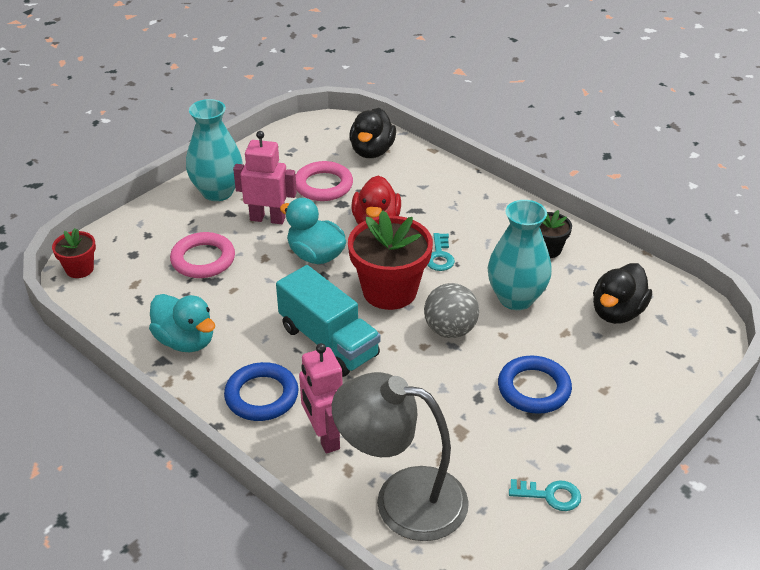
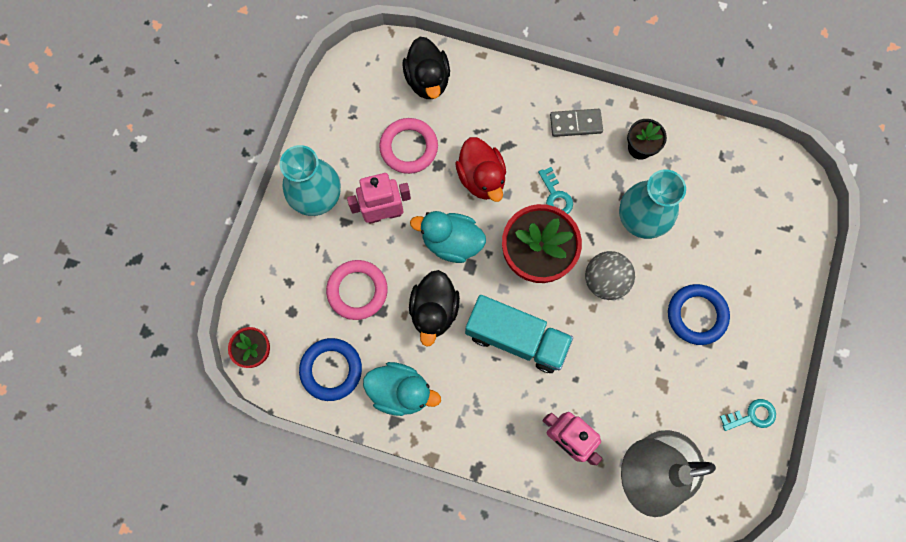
camera: 25 degrees left, 35 degrees up
blue ring [224,362,299,421] -> blue ring moved to [299,338,362,401]
black duck [593,263,652,324] -> black duck moved to [409,270,460,347]
none -> grey domino [550,109,603,137]

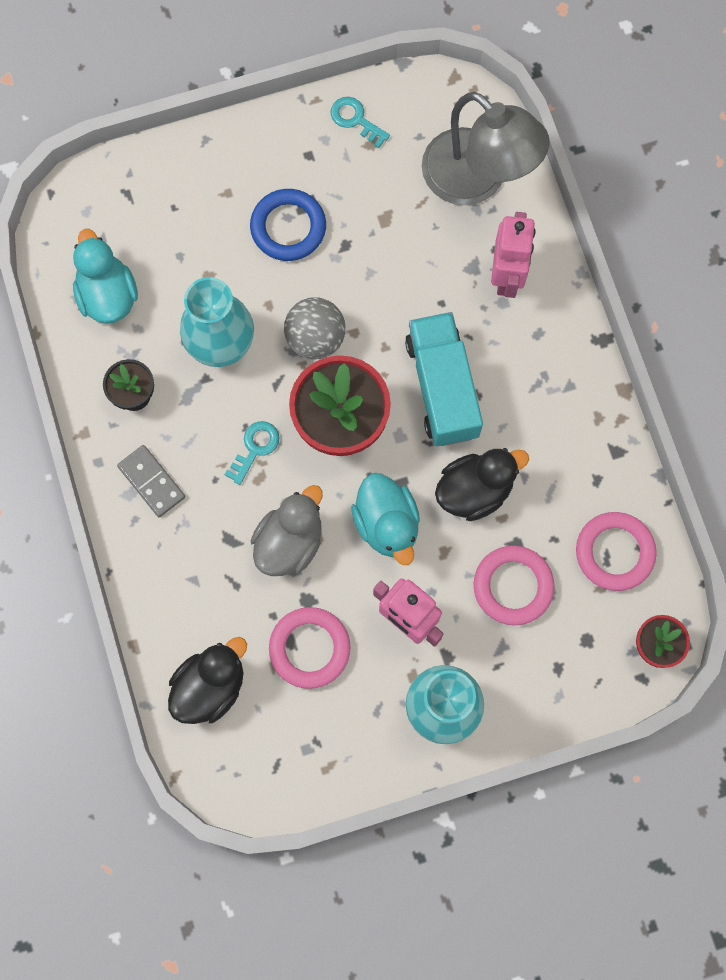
camera: 125 degrees left, 0 degrees up
blue ring [299,338,362,401] -> pink ring [576,512,657,591]
turquoise duck [363,362,441,416] -> turquoise duck moved to [73,229,138,324]
red duck [455,137,506,202] -> grey duck [251,485,323,576]

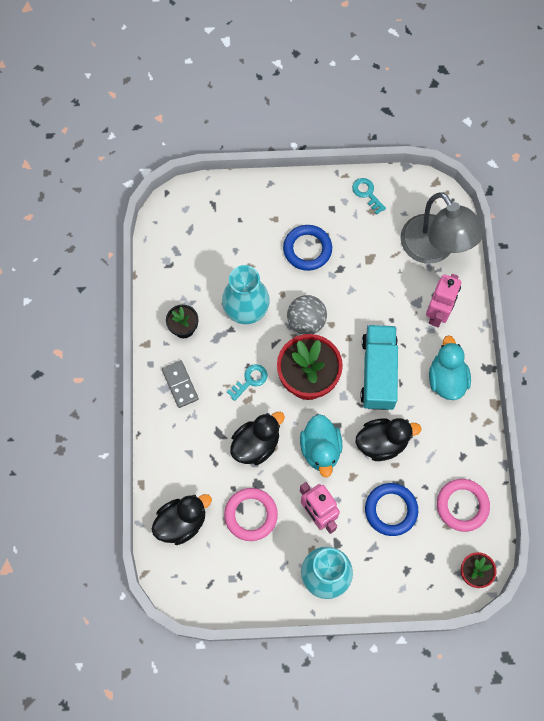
camera: 15 degrees right, 5 degrees down
turquoise duck [73,229,138,324] -> turquoise duck moved to [429,335,471,400]
grey duck [251,485,323,576] -> black duck [230,412,285,465]
pink ring [474,545,555,626] -> blue ring [365,483,418,536]

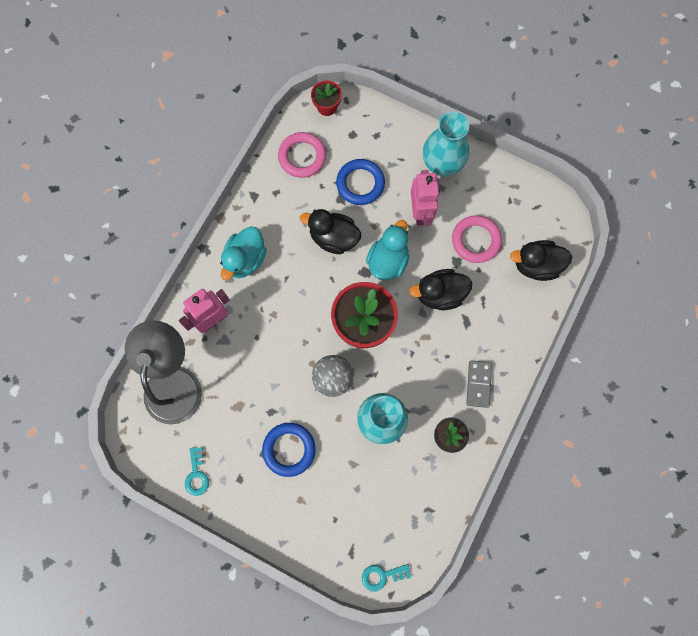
camera: 150 degrees left, 5 degrees up
turquoise key [227,364,267,401] -> turquoise key moved to [362,564,411,592]
turquoise truck [360,325,398,410] -> none

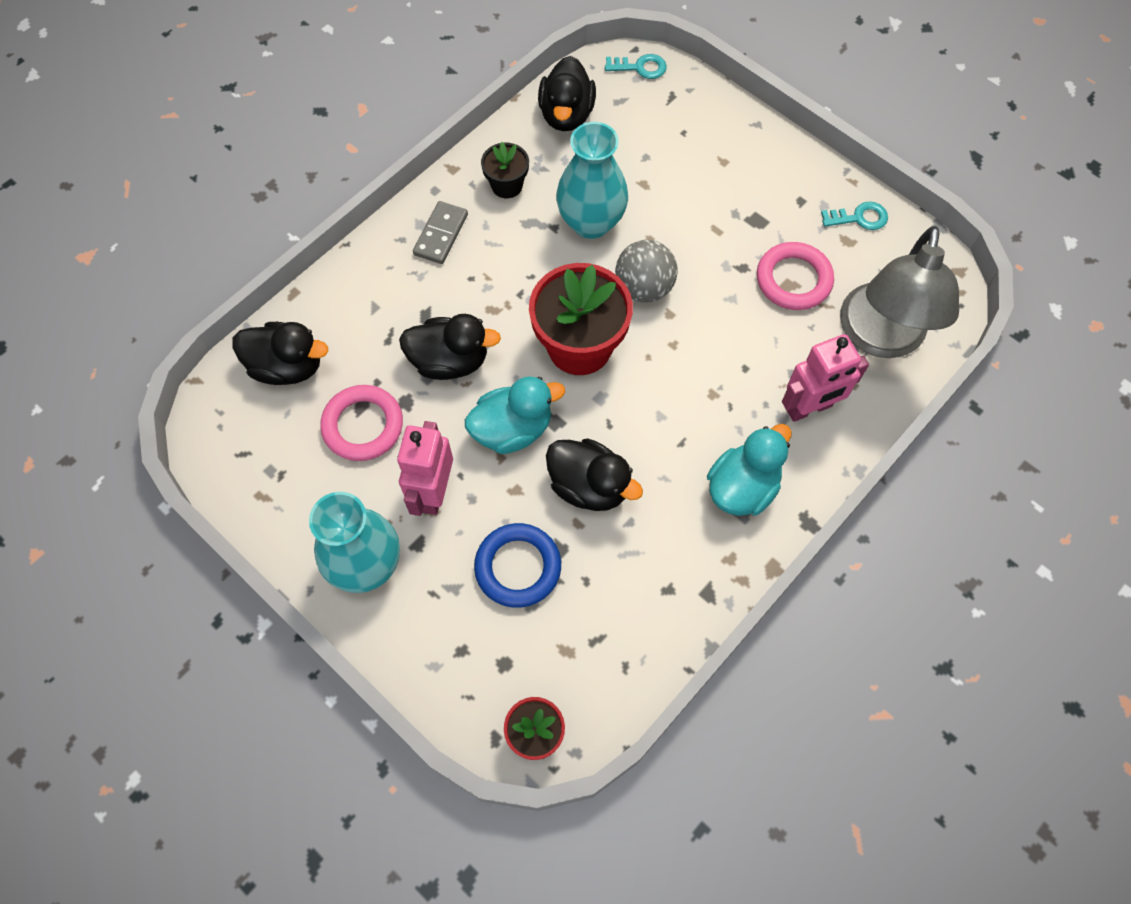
camera: 165 degrees left, 10 degrees down
turquoise key [185,447,209,496] -> turquoise key turned 75 degrees clockwise [821,201,888,230]
blue ring [262,423,316,477] -> none
pink ring [278,132,326,178] -> pink ring moved to [757,242,834,310]
turquoise duck [366,220,409,280] -> turquoise duck turned 150 degrees counterclockwise [465,377,565,454]
none -> black duck [538,56,596,131]

